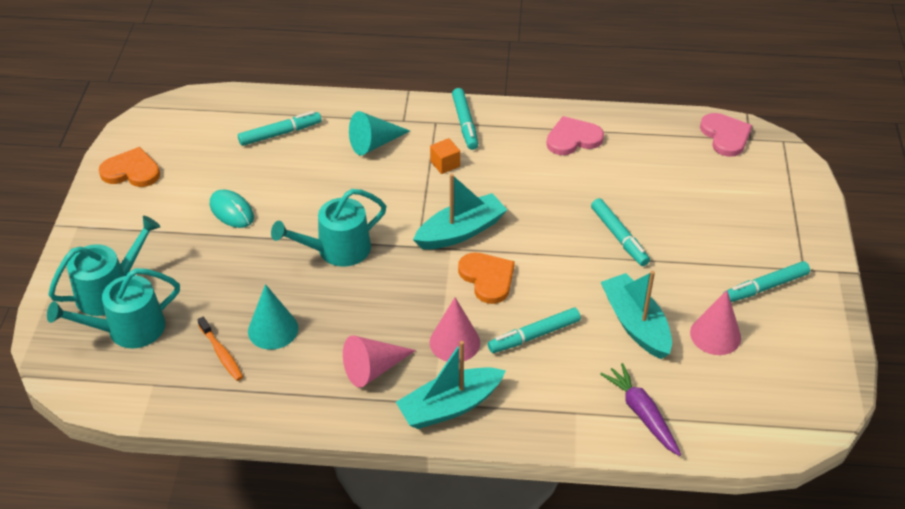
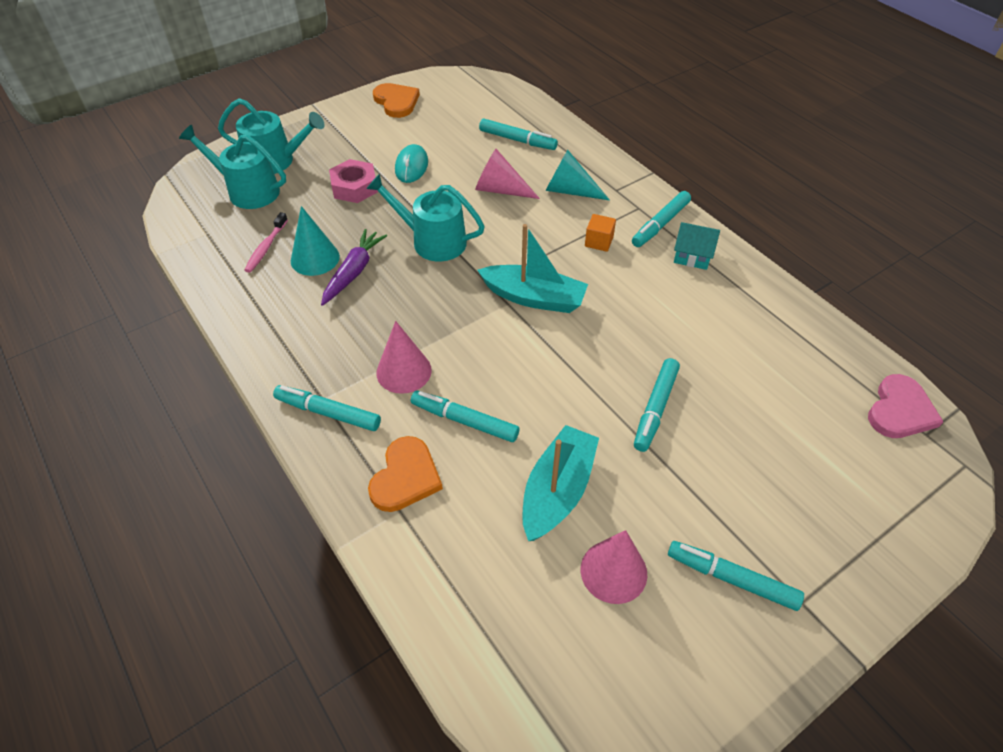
camera: 50 degrees right, 5 degrees up
orange toothbrush [197,317,243,381] -> pink toothbrush [244,212,288,273]
pink cone [343,335,416,388] -> pink cone moved to [475,149,540,199]
turquoise boat [396,341,506,429] -> turquoise marker [273,385,381,431]
orange heart [458,253,515,304] -> orange heart moved to [368,436,443,512]
pink heart [546,116,604,155] -> none
purple carrot [600,363,681,456] -> purple carrot moved to [321,229,387,306]
none -> pink nut [329,159,378,203]
none -> turquoise house [674,222,720,270]

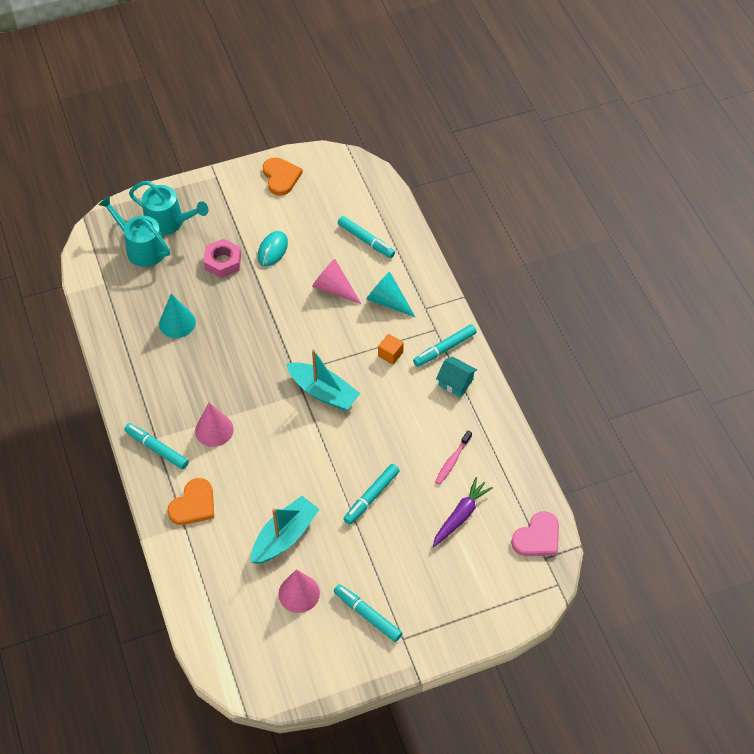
camera: 15 degrees right, 5 degrees up
pink toothbrush [244,212,288,273] -> pink toothbrush moved to [435,431,472,485]
purple carrot [321,229,387,306] -> purple carrot moved to [433,477,493,547]
turquoise watering can [366,174,485,262] -> none
turquoise marker [411,390,520,442] -> none

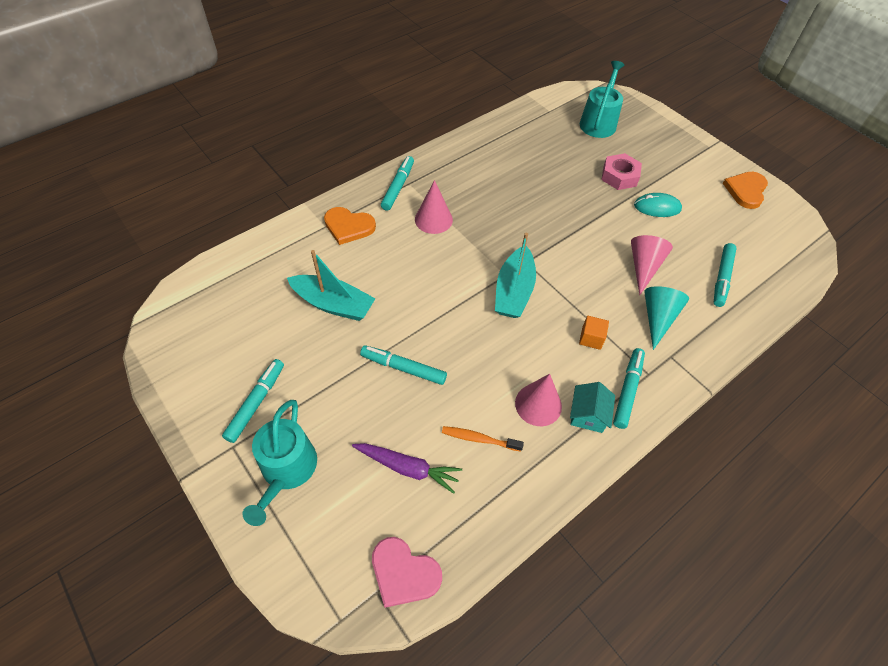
camera: 70 degrees right, 0 degrees up
turquoise watering can [129,181,209,236] -> turquoise watering can moved to [242,400,317,526]
turquoise cone [159,294,196,338] -> none
orange heart [263,157,303,196] -> orange heart turned 150 degrees clockwise [723,172,768,209]
pink cone [278,569,320,613] -> pink cone moved to [515,374,562,426]
turquoise marker [413,324,477,367] -> turquoise marker turned 75 degrees clockwise [613,348,645,429]
pink toothbrush [435,431,472,485] -> orange toothbrush [442,426,524,452]

